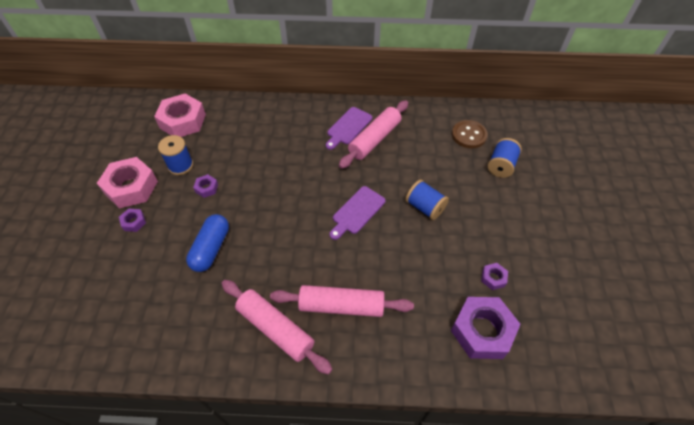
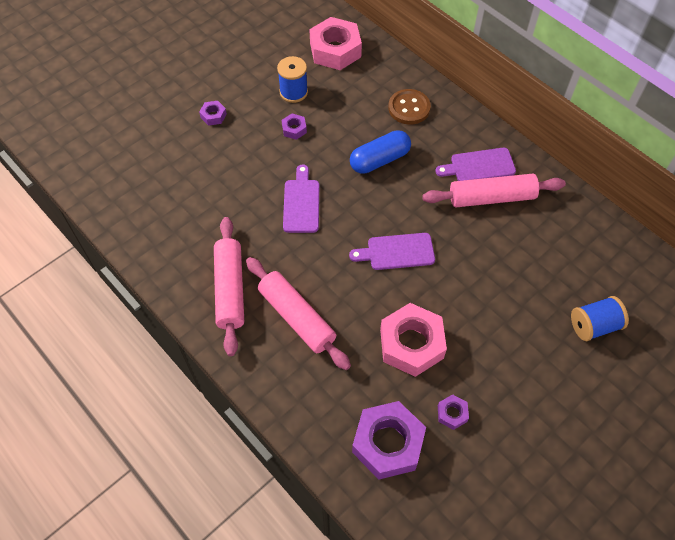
camera: 45 degrees right, 5 degrees up
pink nut [97,157,158,208] -> pink nut moved to [380,303,447,377]
blue capsule [186,214,229,272] -> blue capsule moved to [350,130,411,174]
blue spool [405,180,449,220] -> none
brown button [452,120,488,148] -> brown button moved to [388,89,431,125]
none -> purple cutting board [283,164,319,233]

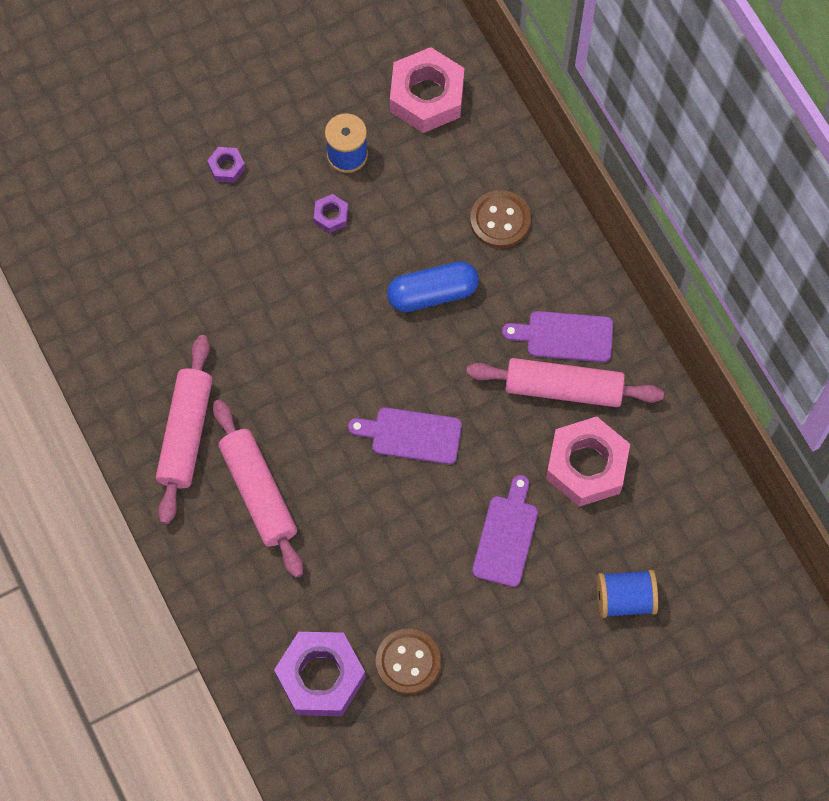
camera: 15 degrees right, 10 degrees up
purple cutting board [283,164,319,233] -> purple cutting board moved to [472,475,538,587]
pink nut [380,303,447,377] -> pink nut moved to [546,416,630,507]
purple nut [438,394,469,430] -> brown button [376,629,441,695]

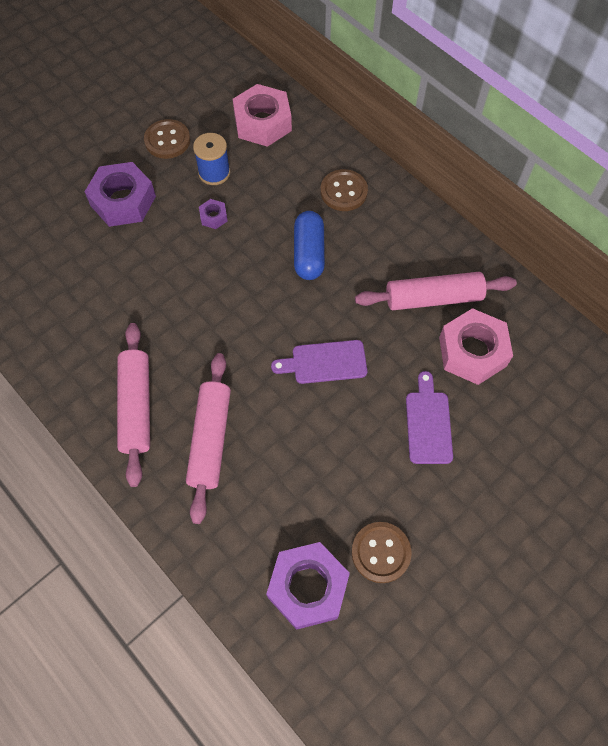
camera: 15 degrees left, 5 degrees down
purple nut [207,147,245,183] -> purple nut [85,162,156,227], size x2.21
pink rolling pin [213,399,303,578] -> pink rolling pin turned 45 degrees clockwise [186,353,231,524]
blue capsule [387,261,479,312] -> blue capsule turned 60 degrees counterclockwise [294,211,325,280]
purple cutting board [502,311,613,362] -> none
blue spool [597,570,658,618] -> none
none -> brown button [144,119,190,159]

